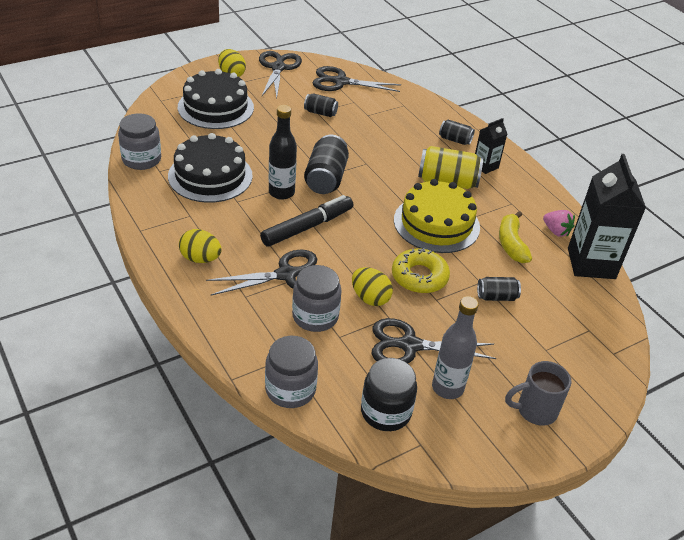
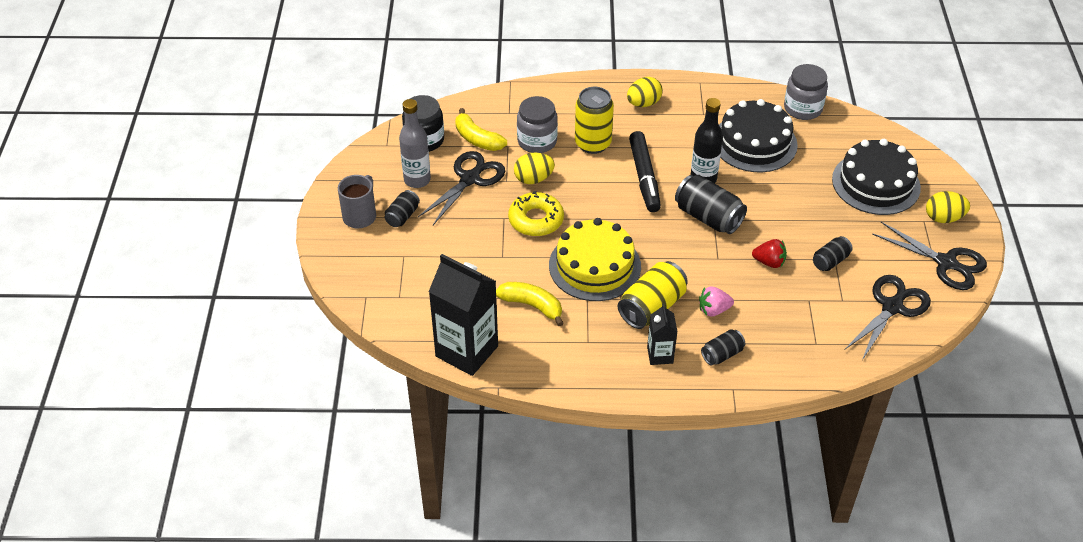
camera: 125 degrees right, 5 degrees up
black scissors [206,250,317,296] -> yellow can [575,87,614,154]
grey jar [265,336,318,408] -> none
black can [477,277,521,301] -> black can moved to [385,190,420,227]
pink strawberry [543,210,575,237] -> pink strawberry moved to [699,286,734,317]
none -> yellow banana [455,108,507,151]
none -> red strawberry [752,239,787,268]

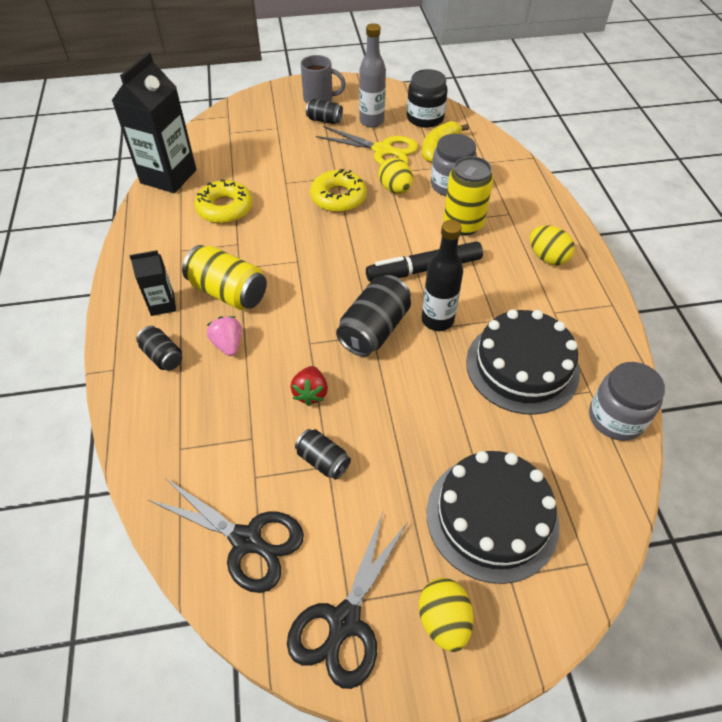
camera: 80 degrees right, 5 degrees up
black scissors [418,151,505,225] -> yellow scissors [316,126,418,165]
yellow banana [496,282,564,326] -> yellow donut [195,180,253,224]
yellow cake [549,218,641,301] -> none

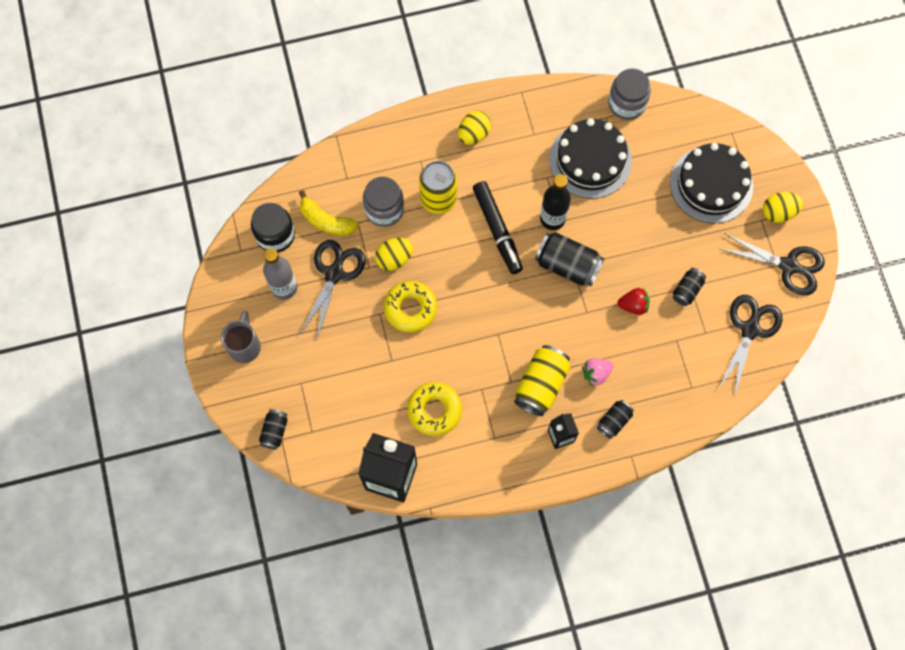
camera: 95 degrees left, 20 degrees up
black can [306,99,343,124] -> black can moved to [259,409,287,450]
yellow scissors [316,126,418,165] -> black scissors [300,240,366,339]

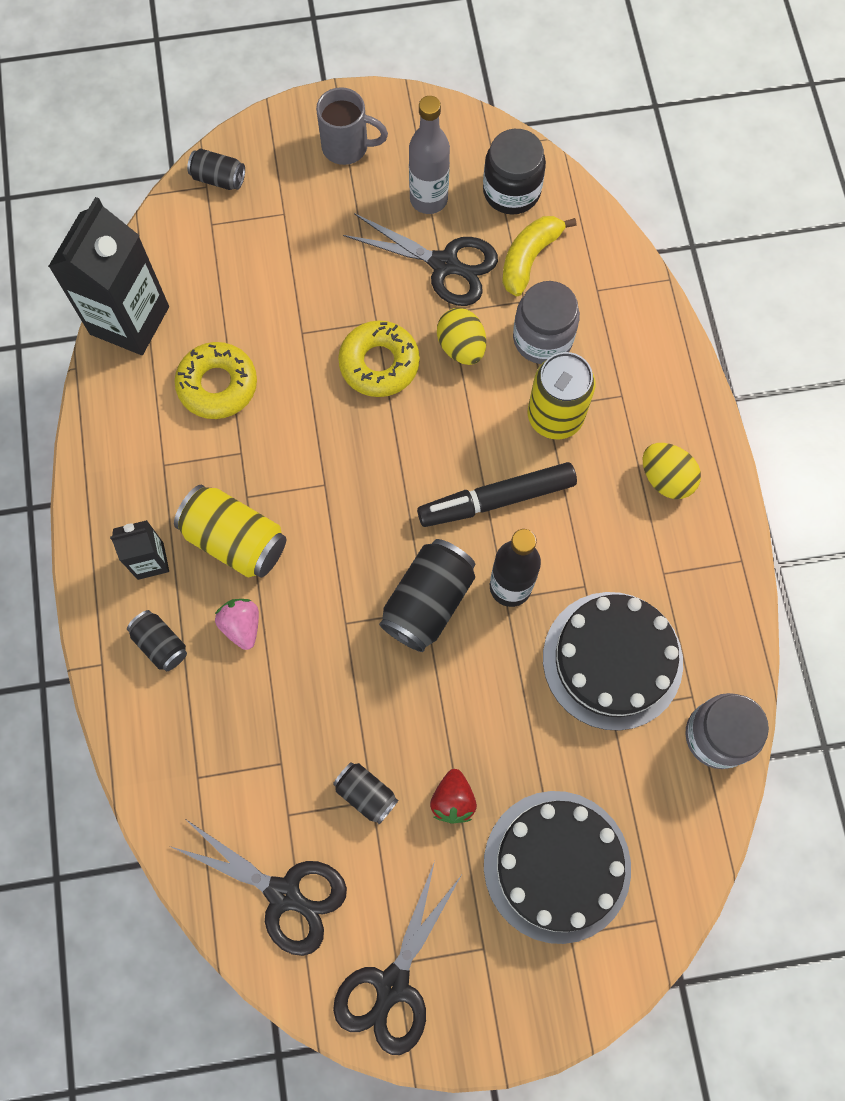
camera: 95 degrees right, 0 degrees up
red strawberry [617,288,650,315] -> red strawberry moved to [430,769,477,824]
yellow egg [763,192,803,223] -> none

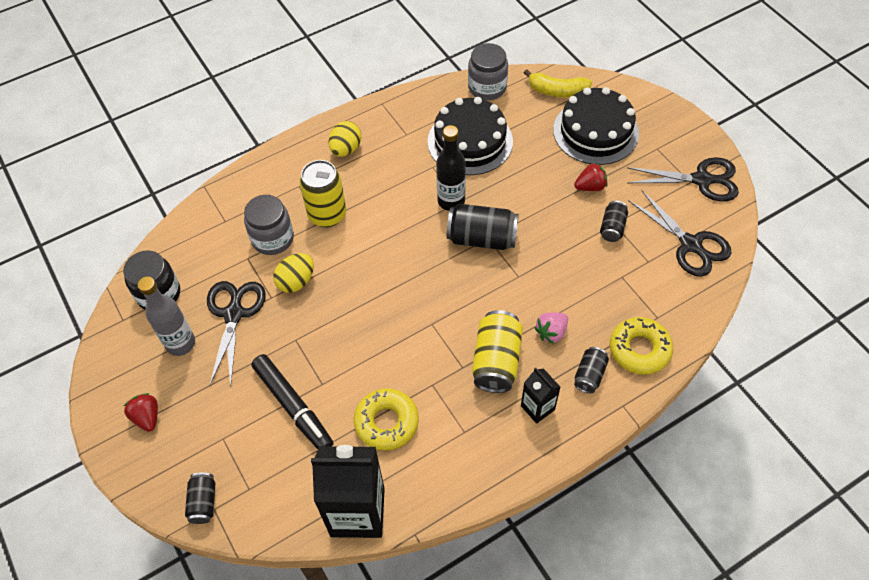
camera: 110 degrees left, 15 degrees down
black scissors [172,820,347,956] -> black scissors turned 135 degrees clockwise [628,190,732,277]
grey mug [316,87,388,165] -> red strawberry [124,393,158,432]
yellow donut [338,320,420,397] -> yellow donut moved to [610,317,673,375]
black marker [417,462,577,527] -> black marker moved to [251,354,333,449]
yellow banana [502,216,577,296] -> yellow banana moved to [524,69,592,97]

